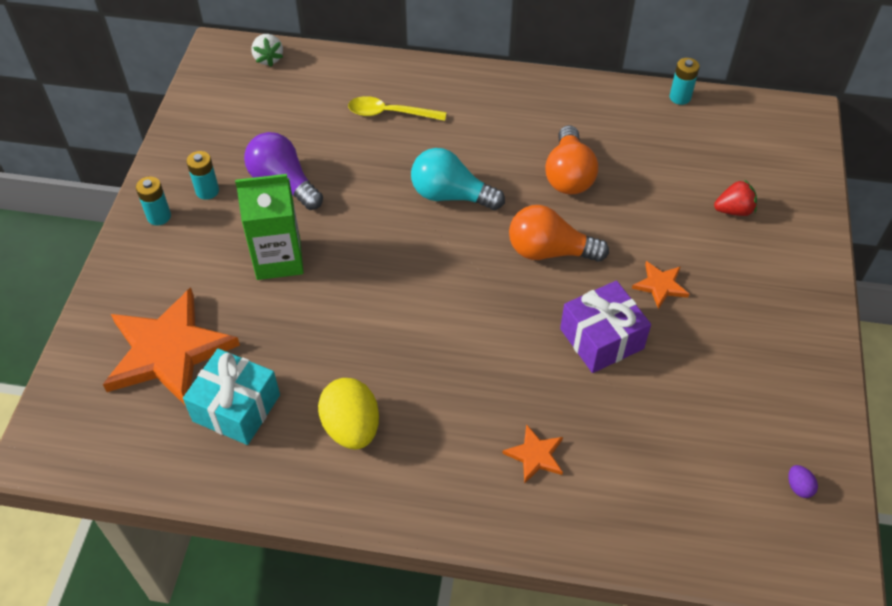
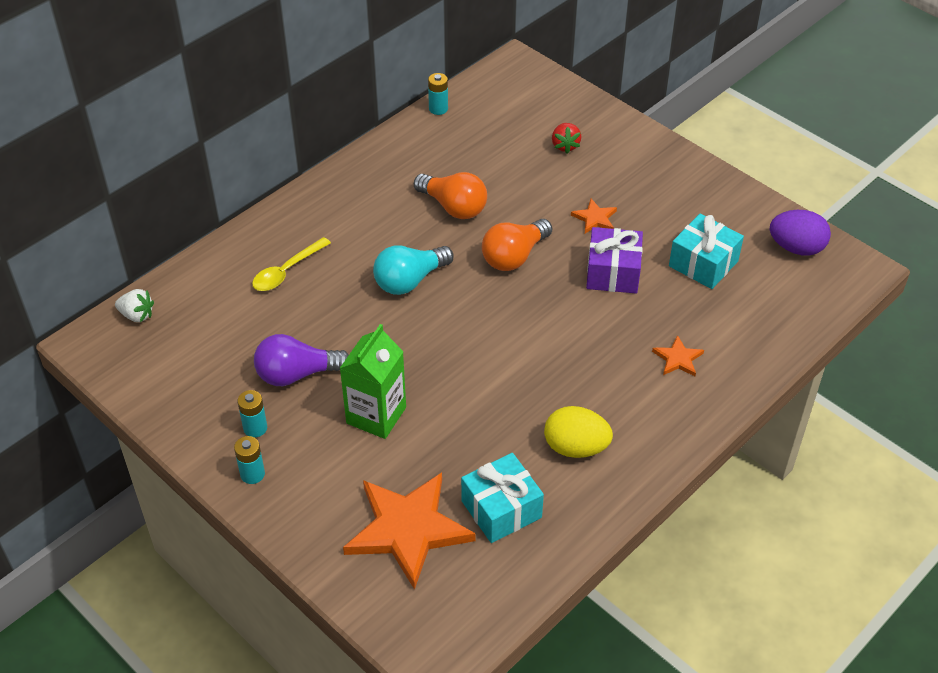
camera: 55 degrees left, 5 degrees down
red strawberry [714,179,757,216] -> red strawberry turned 150 degrees clockwise [552,123,581,154]
purple egg [788,465,818,498] -> purple egg [770,210,831,256], size x2.36
none -> turquoise gift [669,214,744,289]

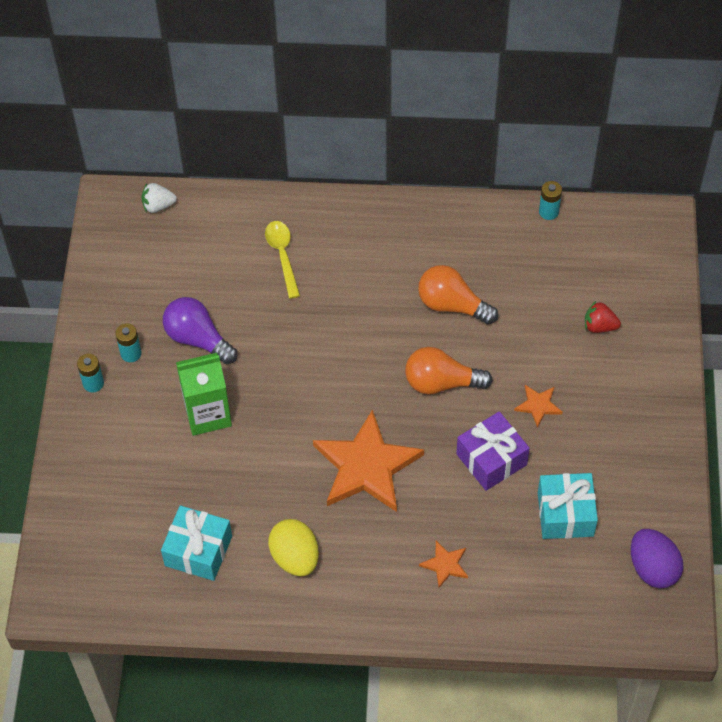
camera: 50 degrees right, 10 degrees up
white strawberry [115,289,154,322] -> white strawberry turned 105 degrees clockwise [141,183,177,213]
yellow spoon [252,237,331,291] -> yellow spoon turned 75 degrees clockwise [265,221,300,299]
orange star [343,473,476,590] -> orange star moved to [313,410,424,512]
turquoise light bulb [373,245,454,295] -> none
orange light bulb [414,172,487,219] -> orange light bulb turned 120 degrees clockwise [418,265,498,324]
red strawberry [552,123,581,154] -> red strawberry turned 60 degrees clockwise [585,301,621,333]

